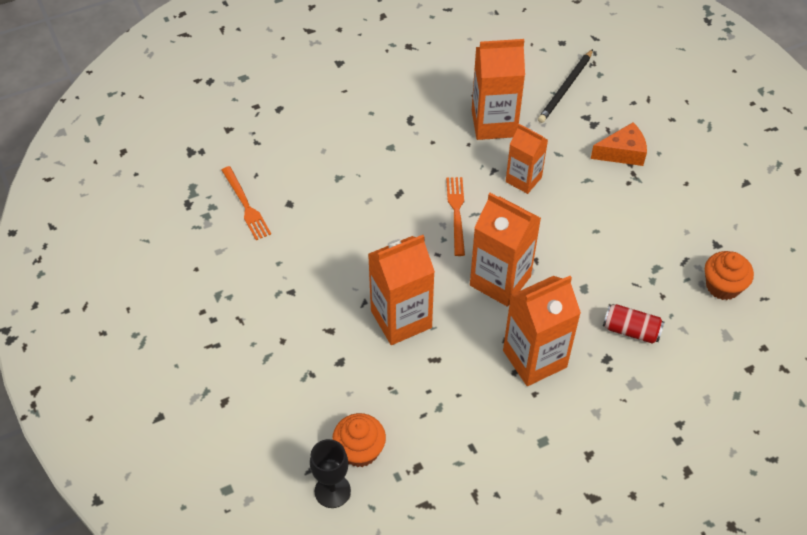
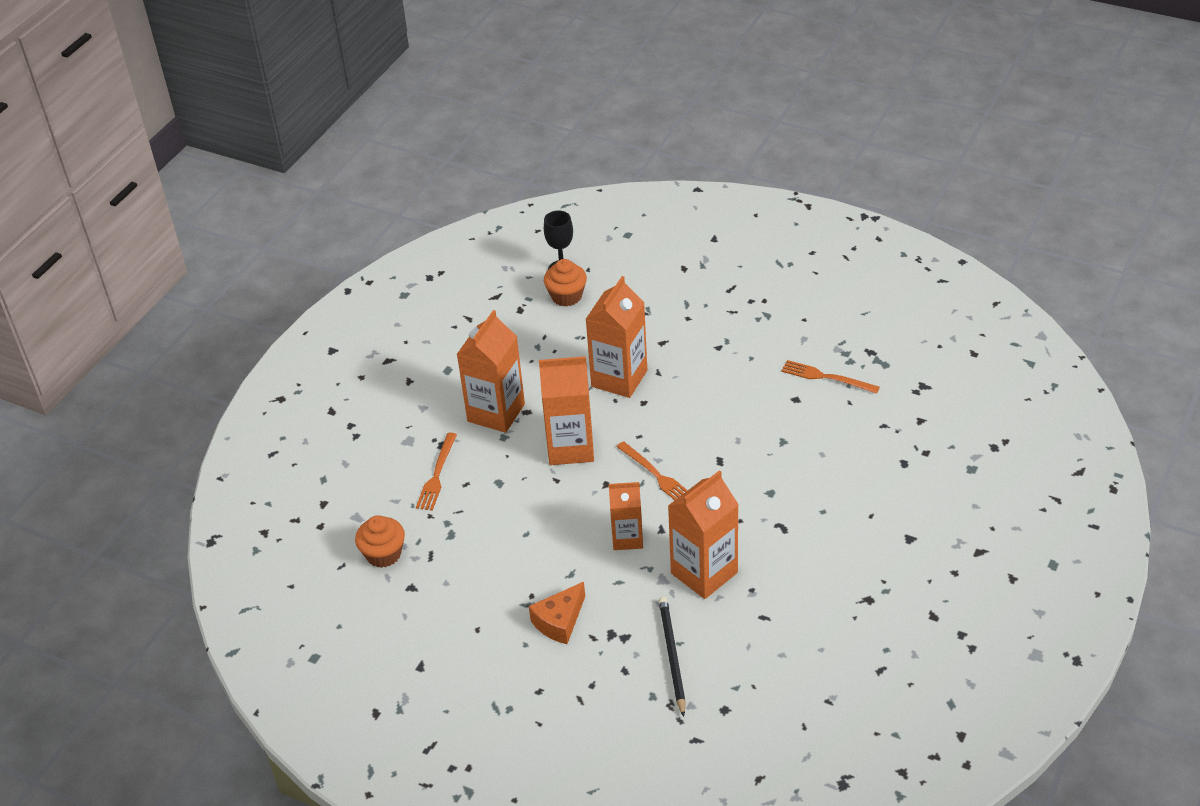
camera: 145 degrees right, 10 degrees down
red can [603,304,664,344] -> orange fork [416,432,457,511]

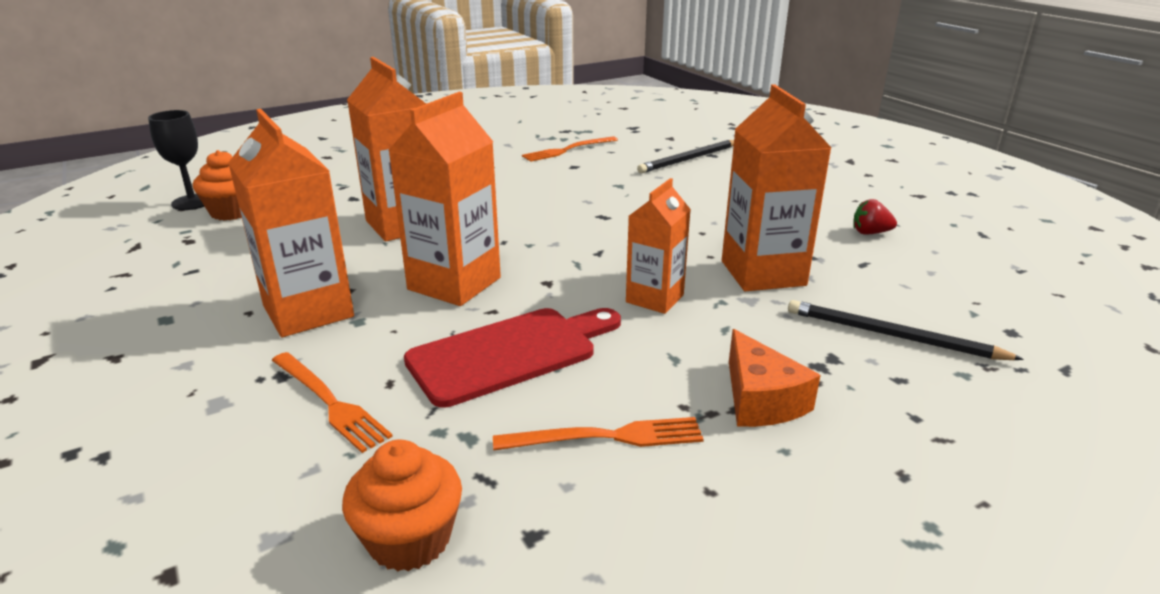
camera: 60 degrees left, 15 degrees down
orange fork [616,441,688,500] -> orange fork moved to [493,417,704,451]
none -> red cutting board [404,308,621,408]
none -> black pencil [637,140,734,173]
none -> red strawberry [853,199,897,235]

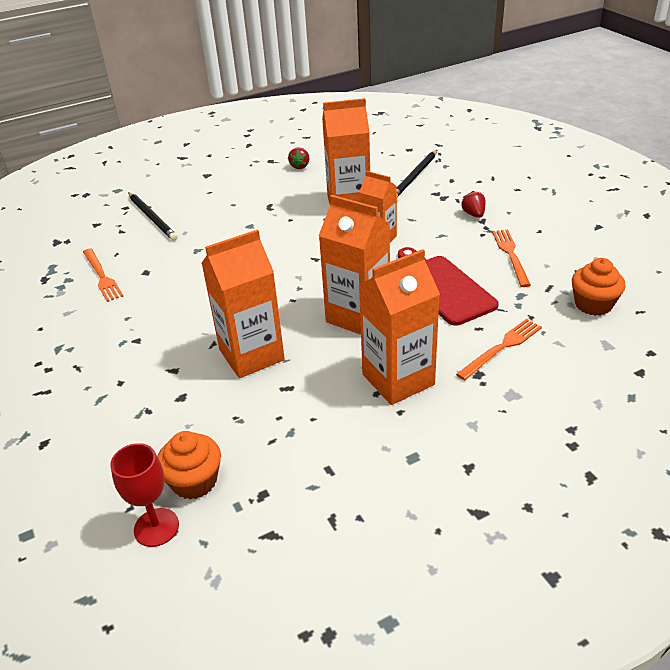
camera: 85 degrees left, 10 degrees up
black goblet [148,110,205,210] -> red goblet [110,443,179,547]
orange cheese [729,329,821,427] -> red strawberry [462,191,485,218]

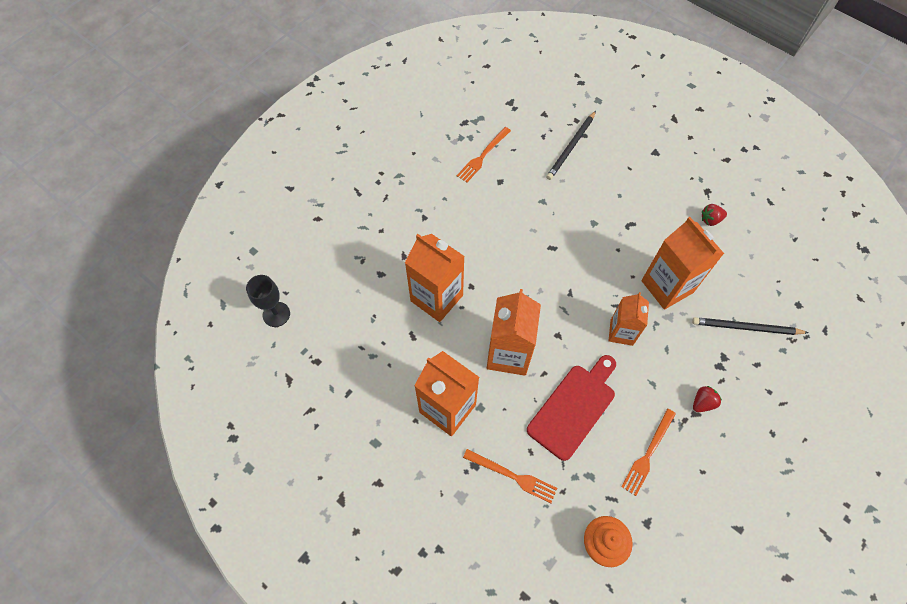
camera: 65 degrees right, 25 degrees up
red goblet [110,443,179,547] -> black goblet [246,275,290,327]
orange cupcake [157,431,221,499] -> none
orange fork [492,230,531,287] -> orange fork turned 150 degrees clockwise [621,409,676,496]

